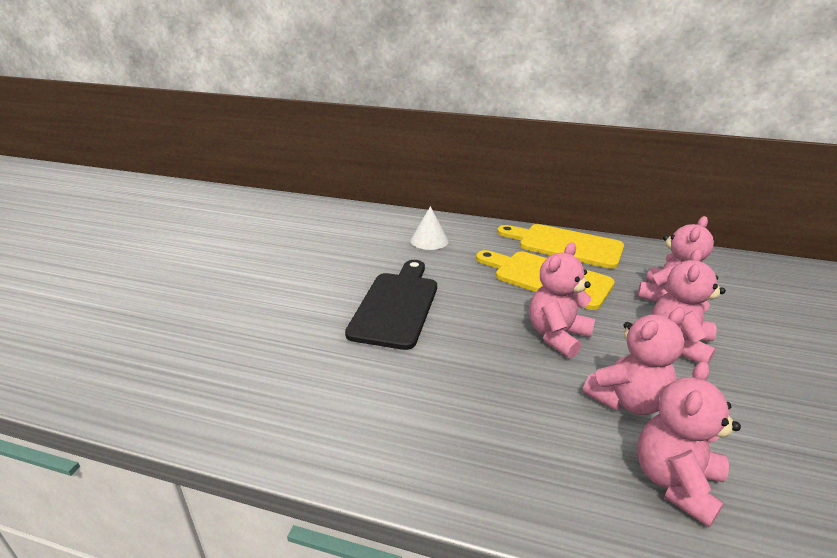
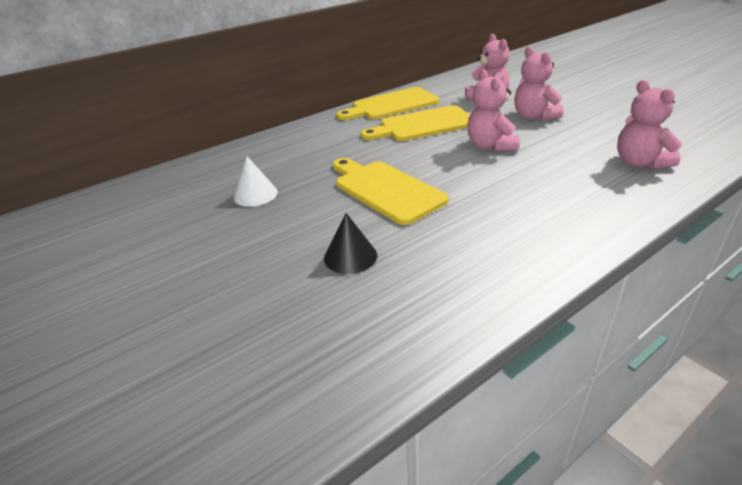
camera: 50 degrees left, 5 degrees up
black cutting board [345,260,437,350] -> yellow cutting board [333,158,449,225]
white cone [410,206,448,250] -> white cone moved to [234,156,278,207]
pink teddy bear [583,307,685,415] -> none
none -> black cone [324,213,377,274]

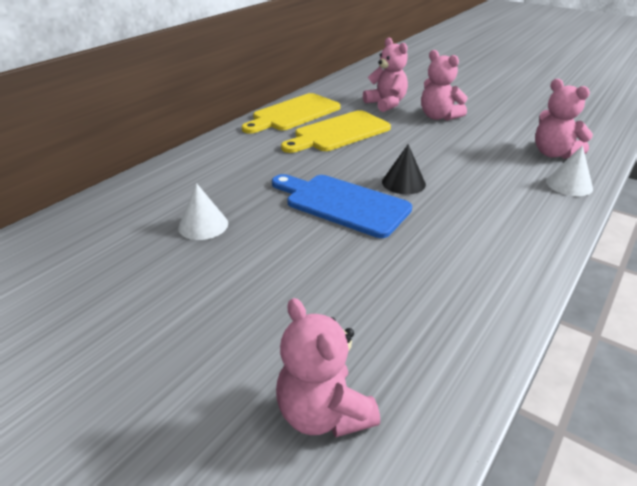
camera: 20 degrees left, 0 degrees up
black cone [324,213,377,274] -> black cone moved to [382,144,426,194]
yellow cutting board [333,158,449,225] -> blue cutting board [272,174,412,238]
pink teddy bear [467,69,520,152] -> pink teddy bear moved to [276,298,380,437]
none -> white cone [546,145,593,196]

